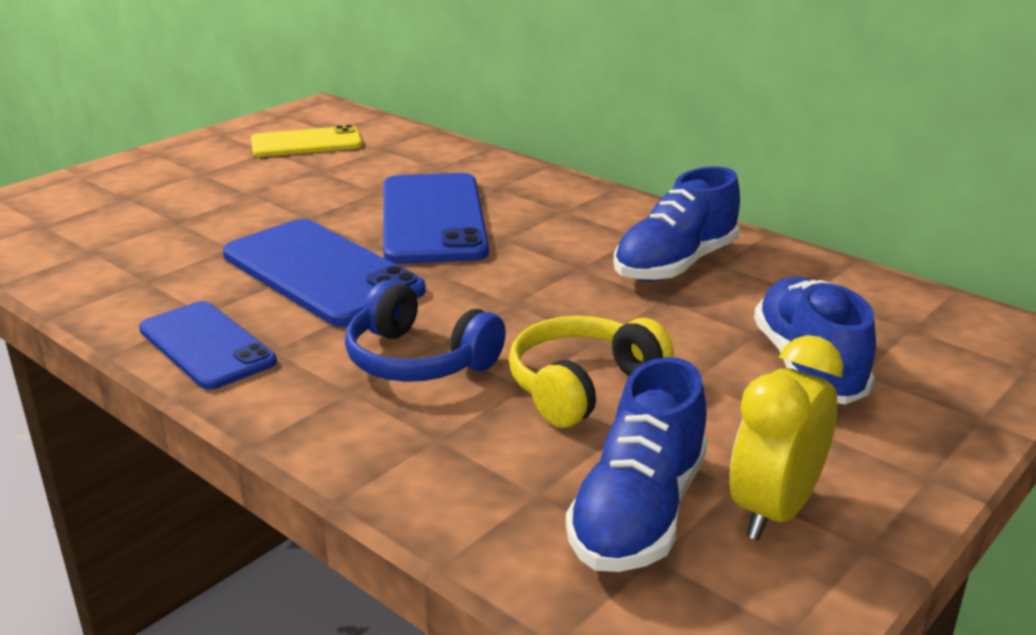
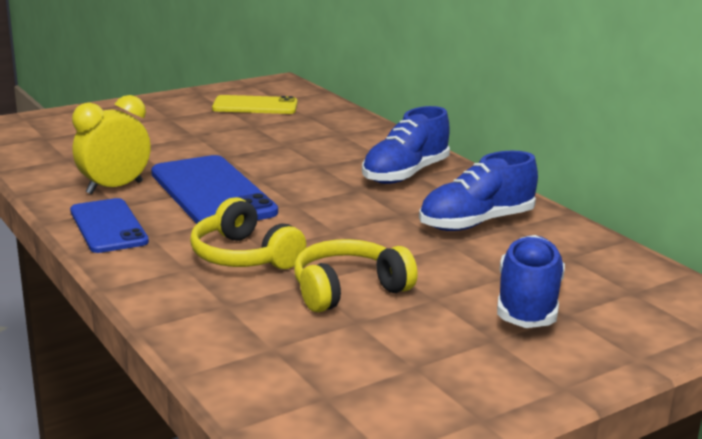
camera: 15 degrees right, 5 degrees down
blue headphones [345,280,506,382] -> yellow headphones [190,197,306,269]
blue phone [383,173,489,264] -> none
blue shoe [566,357,708,572] -> blue shoe moved to [362,106,450,184]
yellow clock [729,335,843,541] -> yellow clock moved to [72,95,151,194]

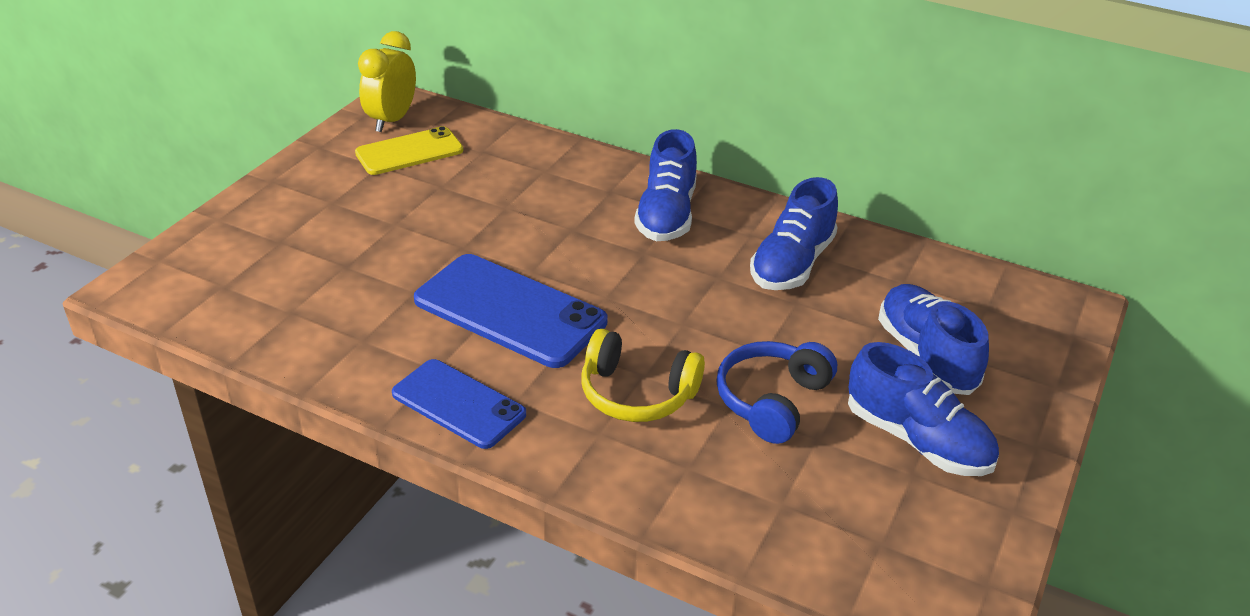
camera: 30 degrees left, 15 degrees up
yellow clock [72,95,151,194] -> yellow clock moved to [358,31,416,132]
yellow headphones [294,239,417,312] -> blue headphones [717,341,837,444]
none -> blue shoe [848,342,999,476]

